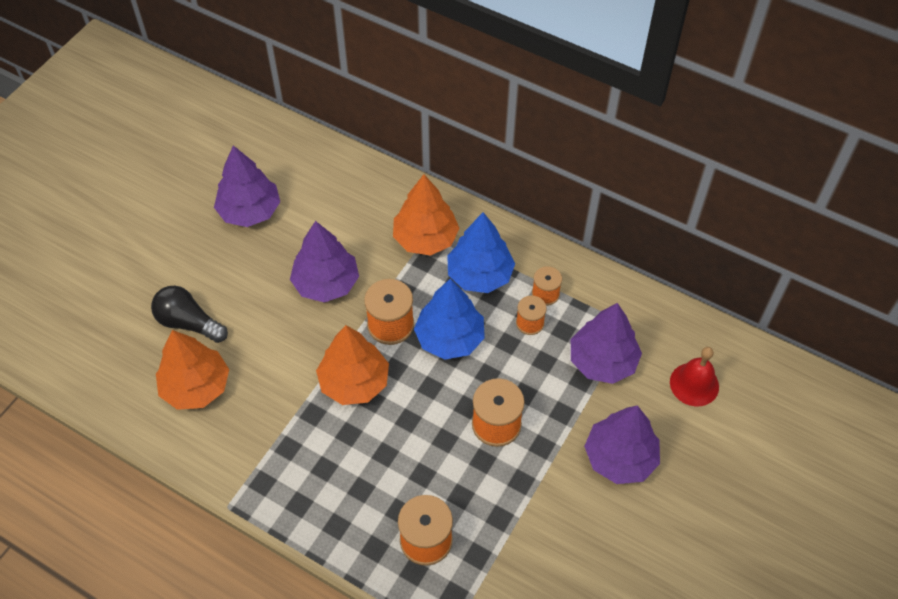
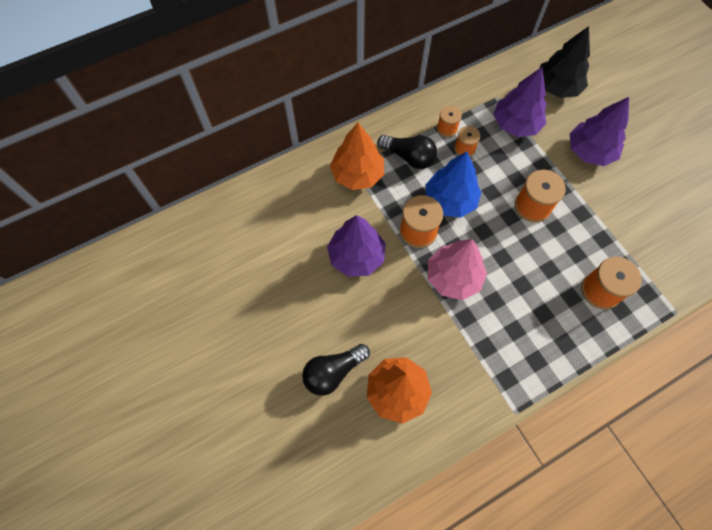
camera: 60 degrees left, 10 degrees up
purple tree [214,146,280,227] -> none
orange tree [316,325,389,405] -> pink tree [428,239,487,300]
blue tree [447,212,515,293] -> black light bulb [377,135,437,169]
red bell [670,347,719,406] -> black tree [540,26,590,98]

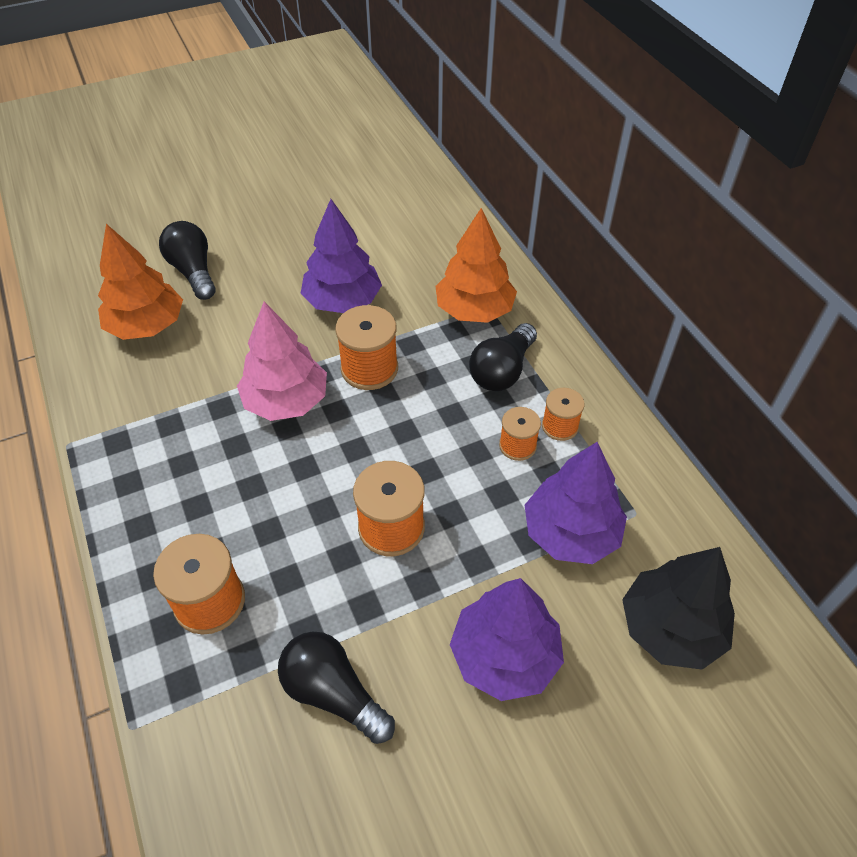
camera: 95 degrees right, 15 degrees down
blue tree [425,151,481,218] -> none
none -> black light bulb [278,632,395,744]

